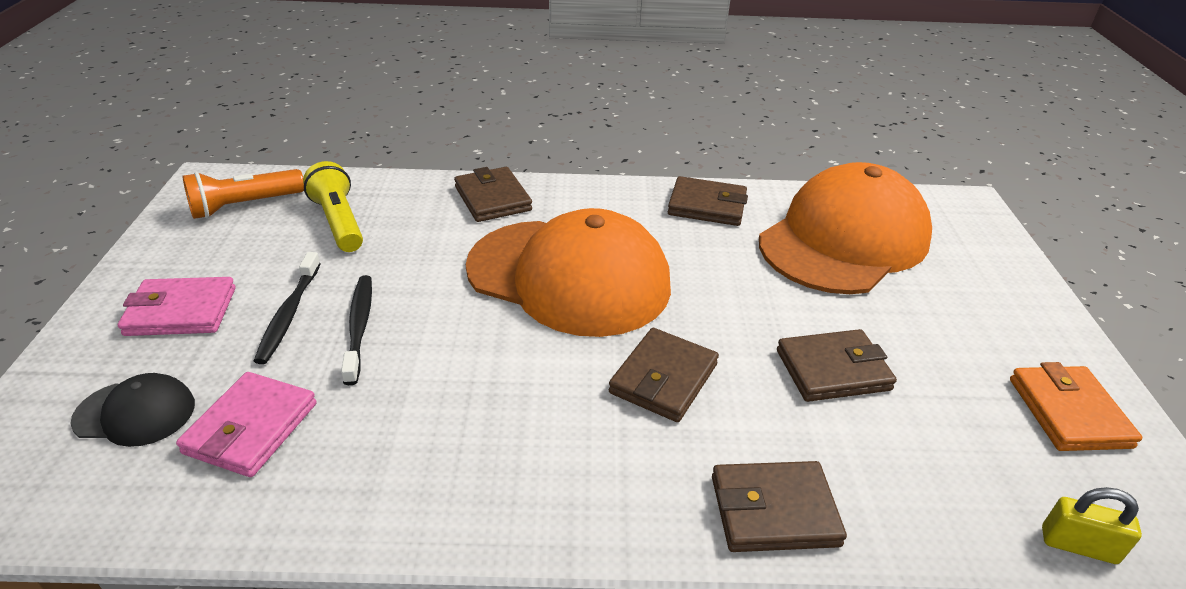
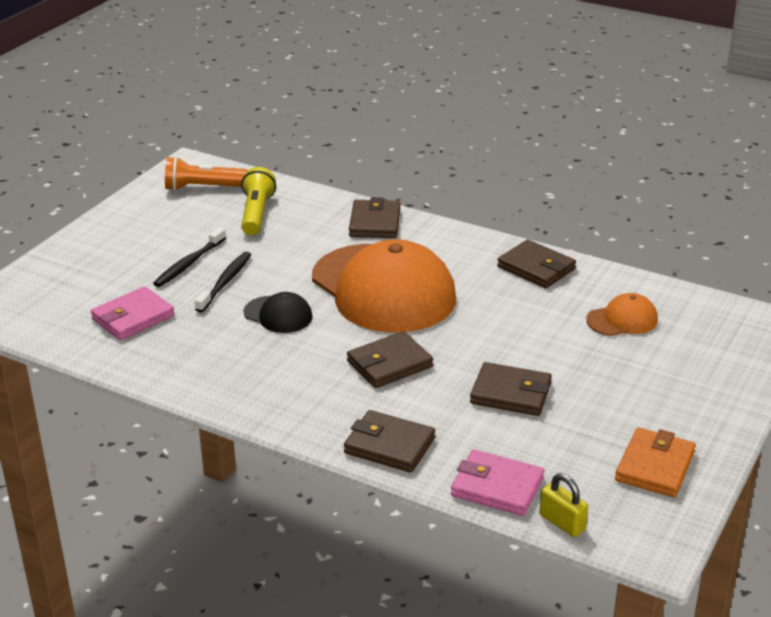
camera: 30 degrees right, 5 degrees down
black cap [70,373,195,447] -> black cap moved to [243,292,313,333]
pink wallet [118,277,236,336] -> pink wallet moved to [451,450,544,516]
orange cap [759,162,932,294] -> orange cap [586,293,658,336], size x0.43

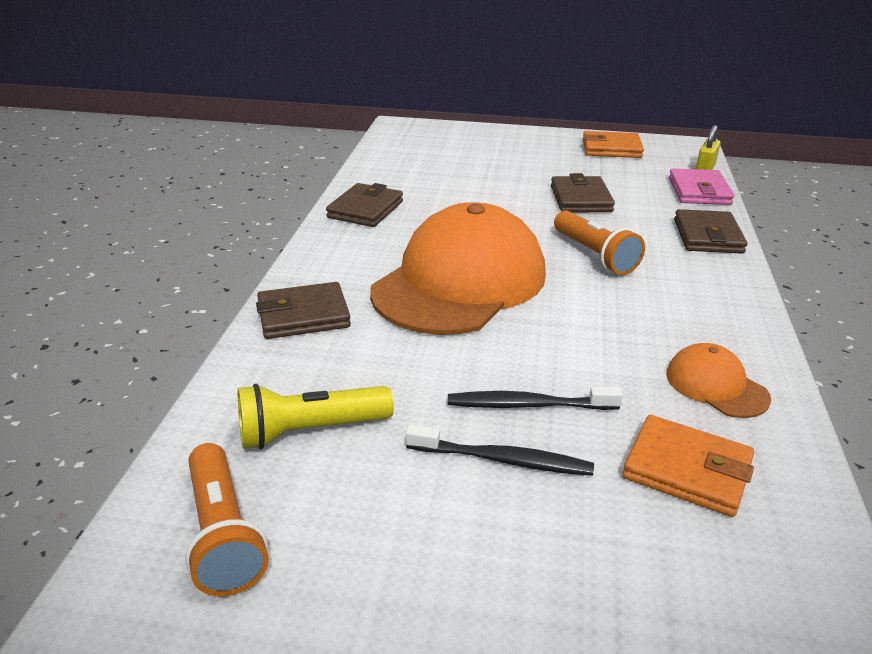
camera: 110 degrees left, 0 degrees up
pink wallet [91,286,175,340] -> orange wallet [623,415,754,517]
black cap [243,292,313,333] -> none
brown wallet [347,331,433,388] -> orange flashlight [554,210,645,275]
orange cap [586,293,658,336] -> orange cap moved to [667,343,771,418]

